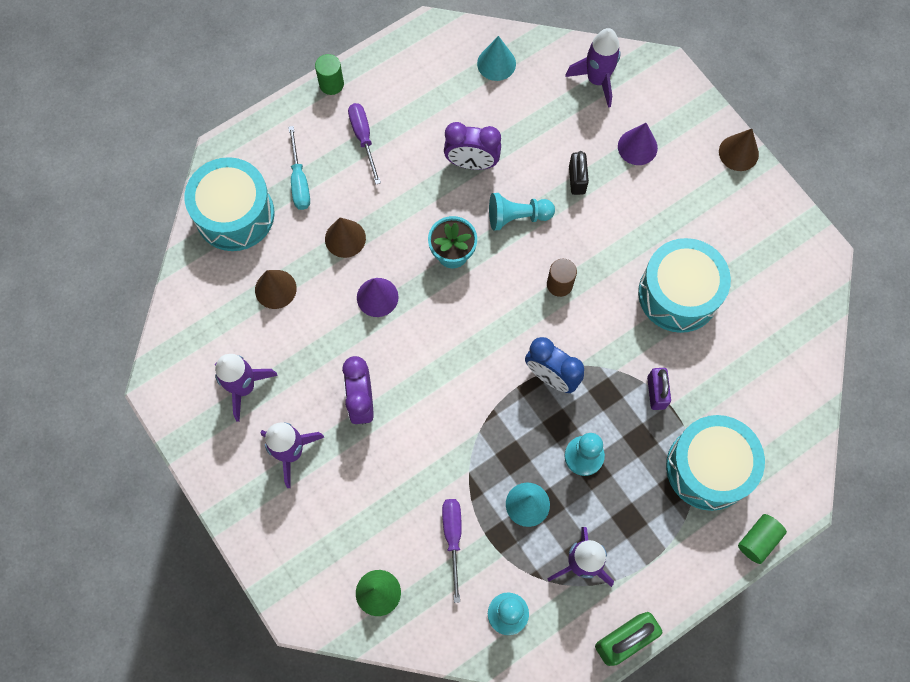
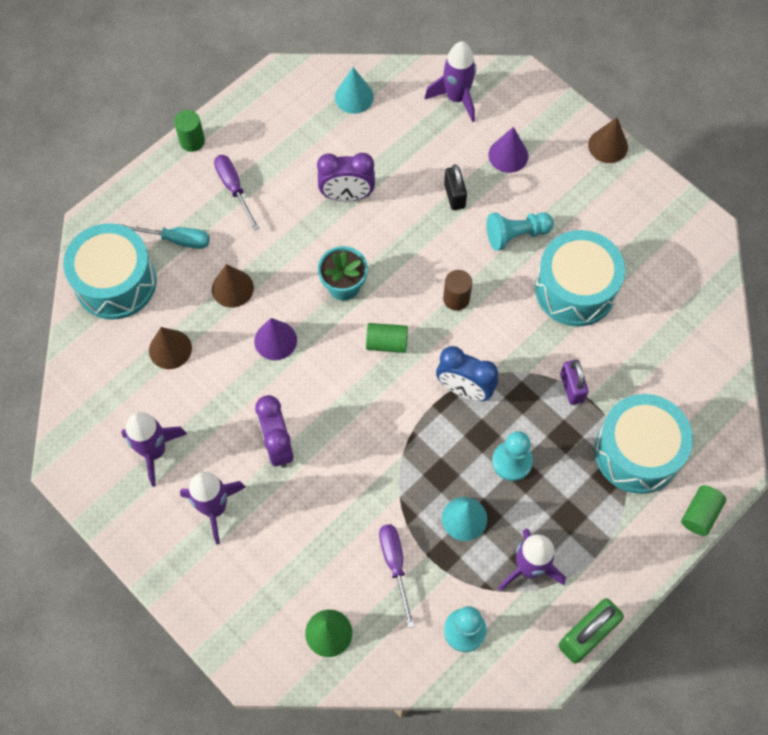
camera: 10 degrees left, 5 degrees down
turquoise screwdriver [288,126,310,210] -> turquoise screwdriver turned 60 degrees counterclockwise [119,224,210,249]
turquoise pawn [489,193,555,230] -> turquoise pawn moved to [487,212,554,251]
none -> green cylinder [366,323,408,353]

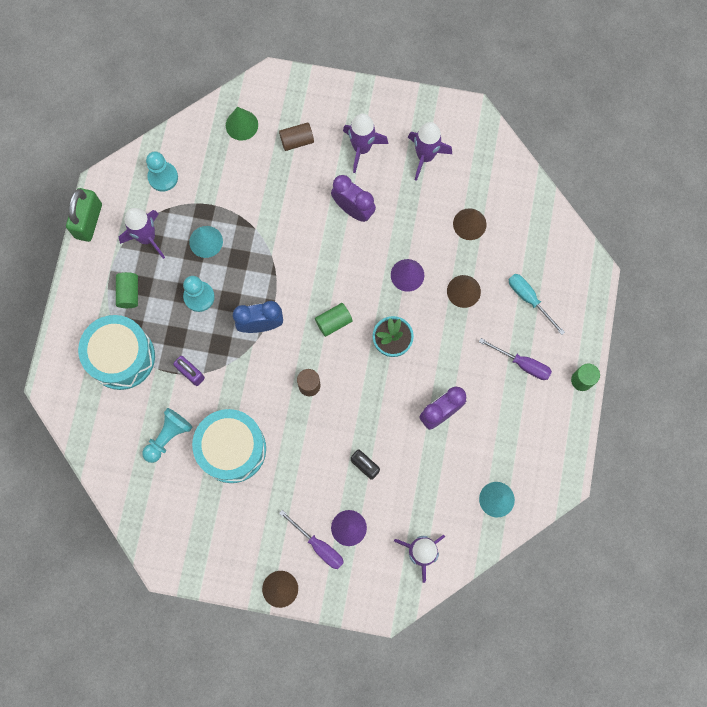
camera: 145 degrees right, 10 degrees up
turquoise drum [63,223,156,320] -> none
turquoise screwdriver [119,224,210,249] -> turquoise screwdriver turned 75 degrees clockwise [509,274,565,335]
purple screwdriver [379,524,415,628] -> purple screwdriver moved to [279,510,344,569]
turquoise pawn [487,212,554,251] -> turquoise pawn moved to [142,408,193,463]
green cylinder [681,485,726,536] -> green cylinder moved to [116,272,138,308]
none -> brown cylinder [279,122,314,151]

